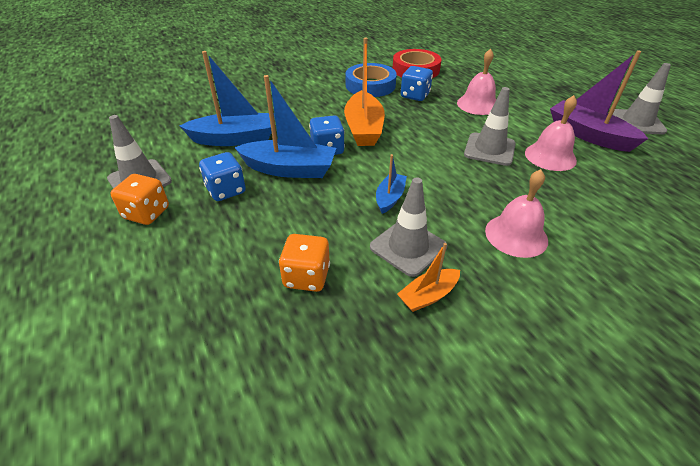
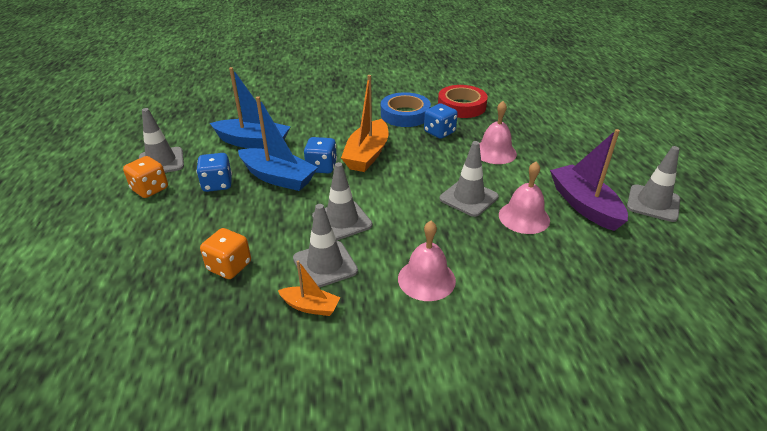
camera: 20 degrees right, 5 degrees down
blue boat [376,154,407,214] -> grey traffic cone [312,162,372,241]
orange boat [397,243,460,312] -> orange boat turned 150 degrees counterclockwise [278,260,340,316]

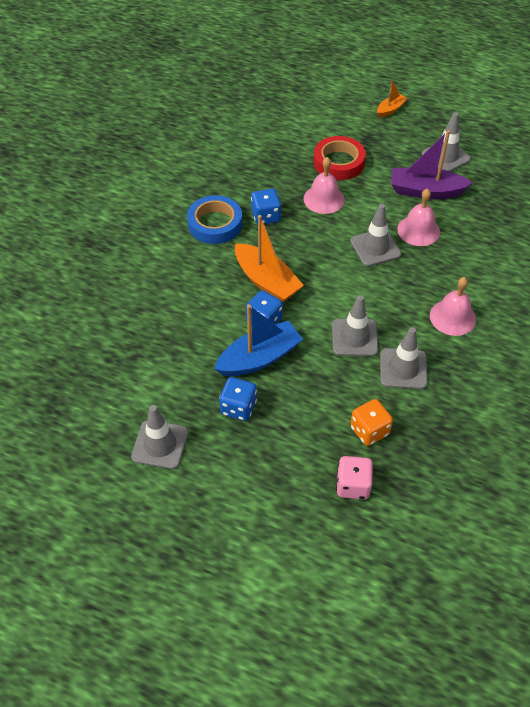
camera: 60 degrees left, 15 degrees up
orange dice [123,156,168,198] -> none
blue boat [210,67,291,149] -> none
orange boat [278,260,340,316] -> orange boat moved to [377,80,408,118]
red tape [438,85,488,118] -> red tape moved to [313,136,366,180]
none -> pink dice [336,456,373,499]

